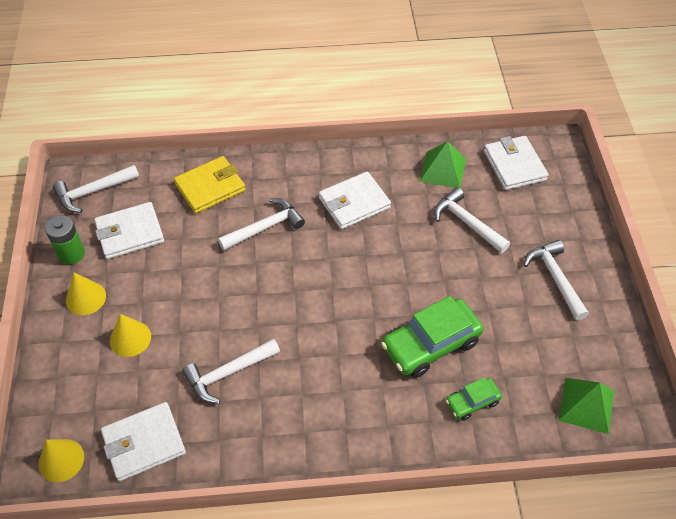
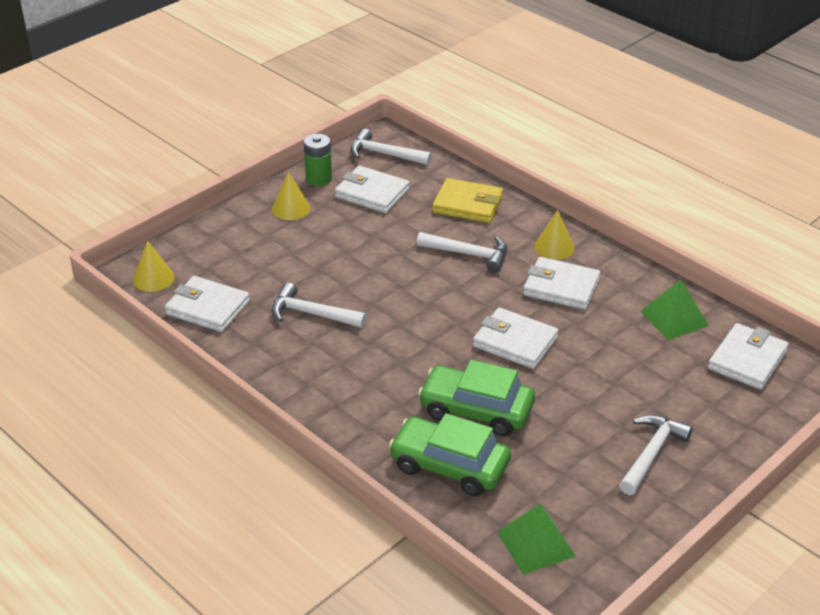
camera: 50 degrees right, 15 degrees down
yellow cone [110,314,151,357] -> yellow cone moved to [534,210,575,260]
white hammer [434,187,510,253] -> none
green car [446,377,502,420] -> green car [389,413,511,496], size x1.91
none -> white wallet [473,307,559,369]

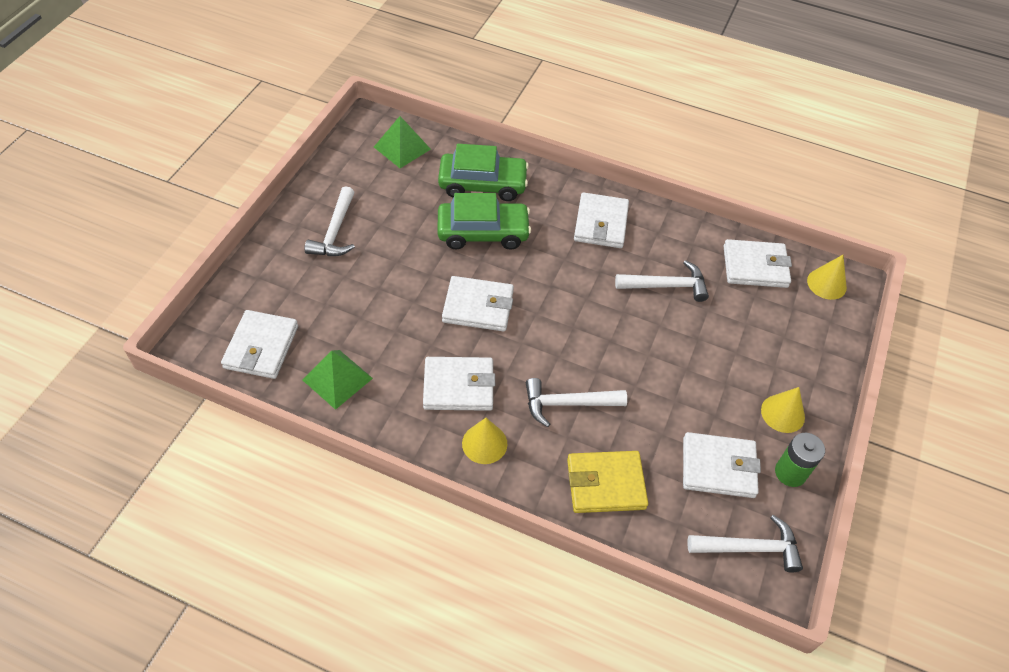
camera: 155 degrees right, 15 degrees up
none -> white wallet [574,192,629,248]

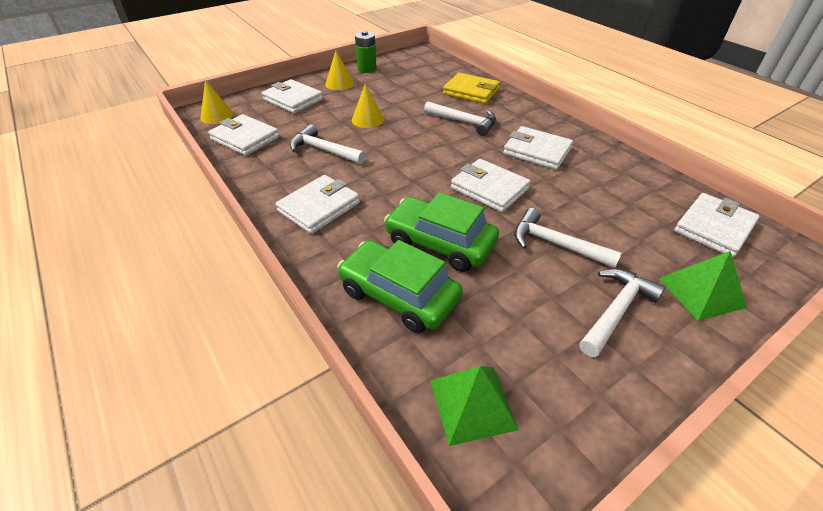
camera: 145 degrees left, 10 degrees down
green pyramid [302,350,373,410] -> green pyramid moved to [659,251,747,321]
yellow cone [462,418,507,464] -> yellow cone moved to [352,84,384,128]
white wallet [683,432,761,498] -> white wallet moved to [262,79,323,113]
white hammer [687,515,803,573] -> white hammer moved to [514,208,622,268]

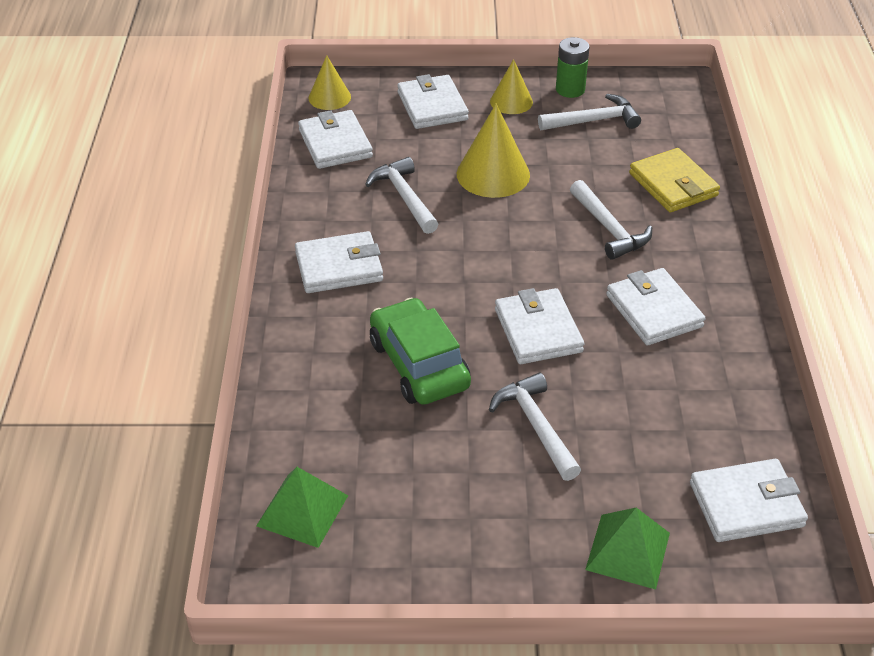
camera: 35 degrees right, 0 degrees up
green car [337,240,463,333] -> none
yellow cone [352,84,384,128] -> yellow cone [457,104,530,198], size x1.60
white hammer [579,269,665,357] -> white hammer moved to [538,94,641,130]

